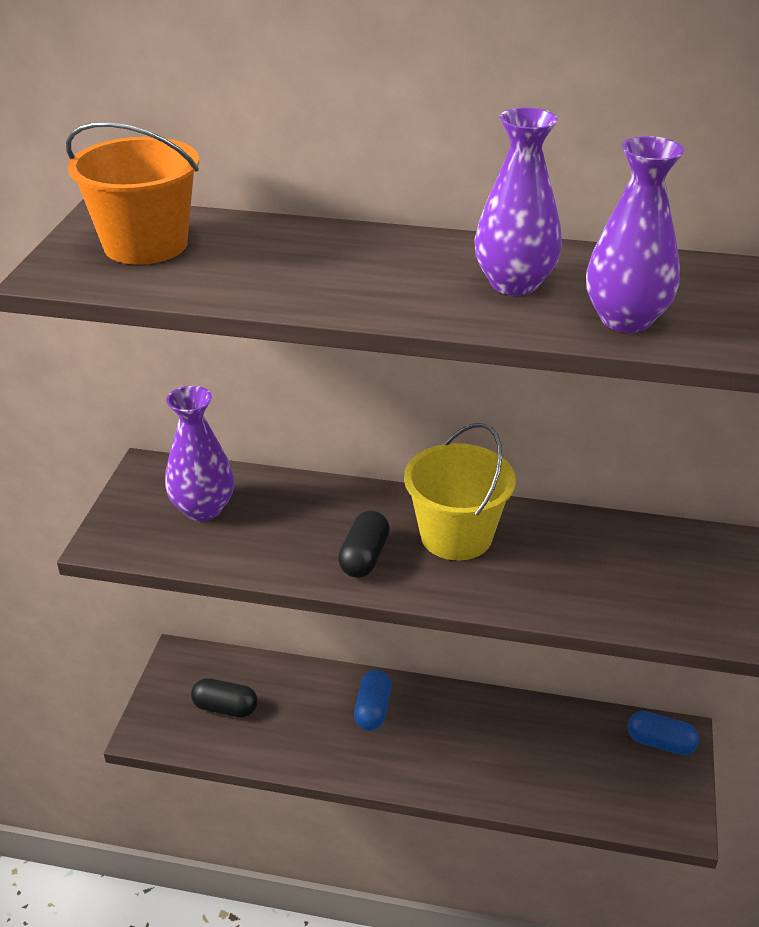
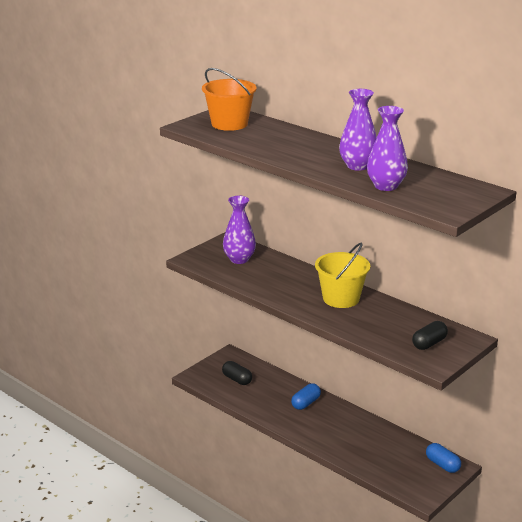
camera: 30 degrees right, 10 degrees down
black capsule [338,511,390,578] -> black capsule moved to [412,321,448,350]

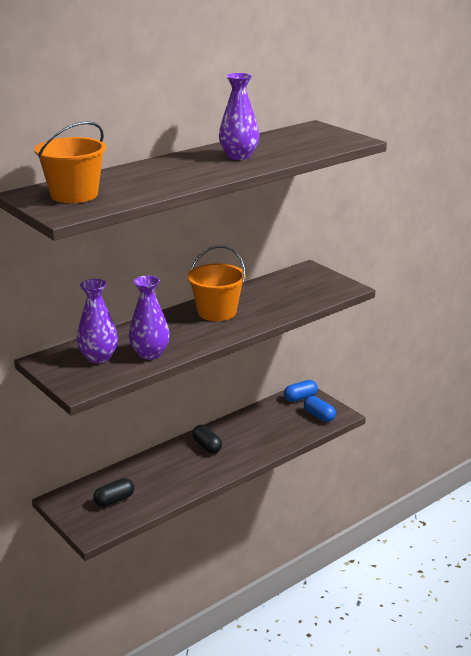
camera: 80 degrees left, 0 degrees up
blue capsule [291,383,321,410] -> blue capsule moved to [304,396,336,422]
yellow bucket [315,243,370,308] -> orange bucket [187,246,246,321]
purple vase [367,106,408,191] -> purple vase moved to [129,276,170,360]
black capsule [412,321,448,350] -> black capsule moved to [192,425,222,454]

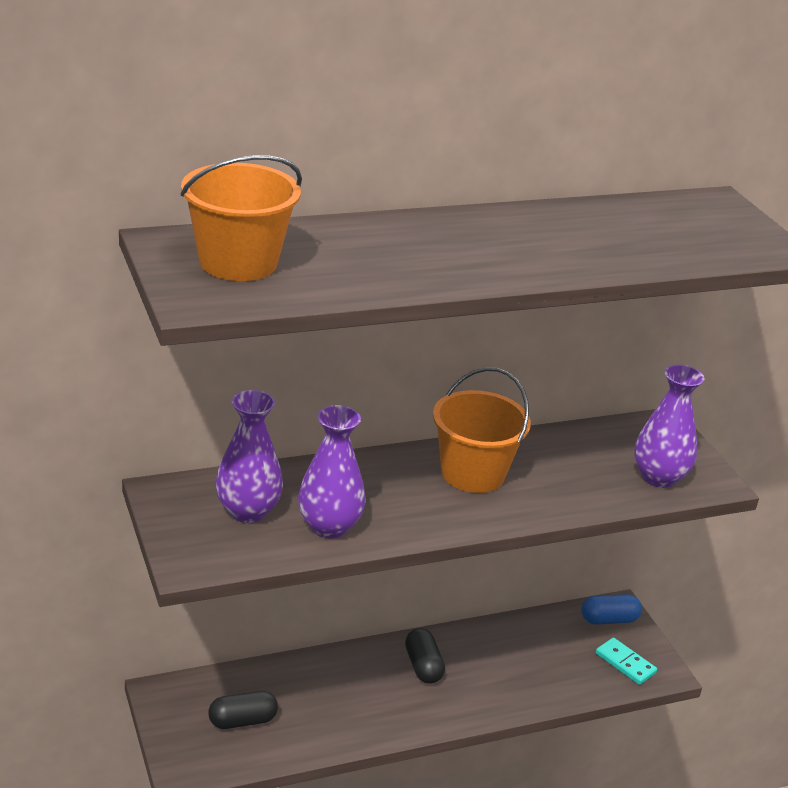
camera: 15 degrees right, 5 degrees up
purple vase [219,73,259,160] -> purple vase moved to [634,364,704,488]
blue capsule [304,396,336,422] -> turquoise domino [596,637,657,685]

